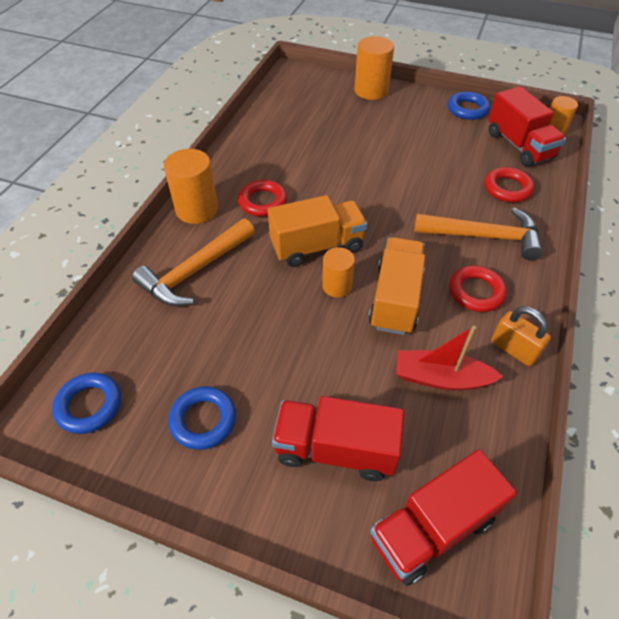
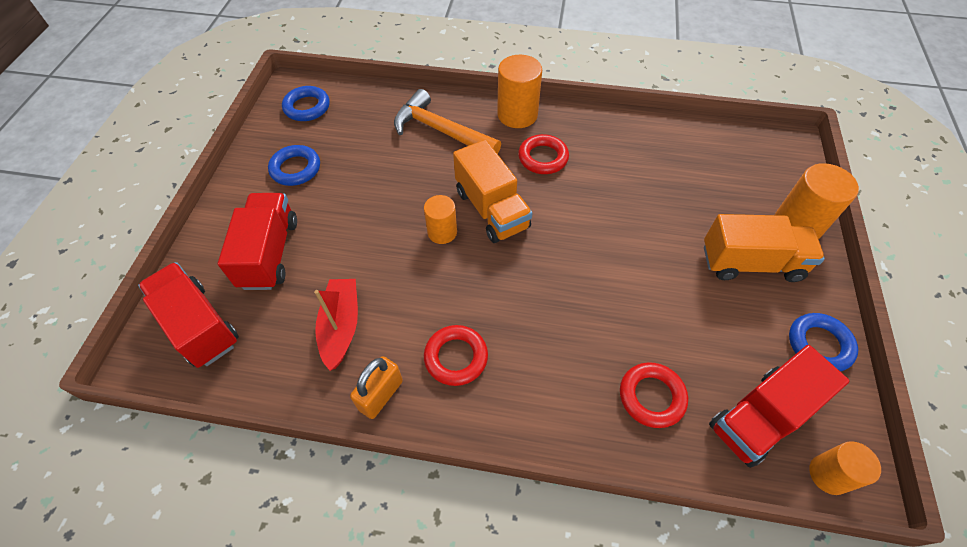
camera: 80 degrees right, 5 degrees up
orange truck [369,237,425,335] -> orange truck moved to [704,214,825,282]
orange hammer [415,207,543,260] -> none

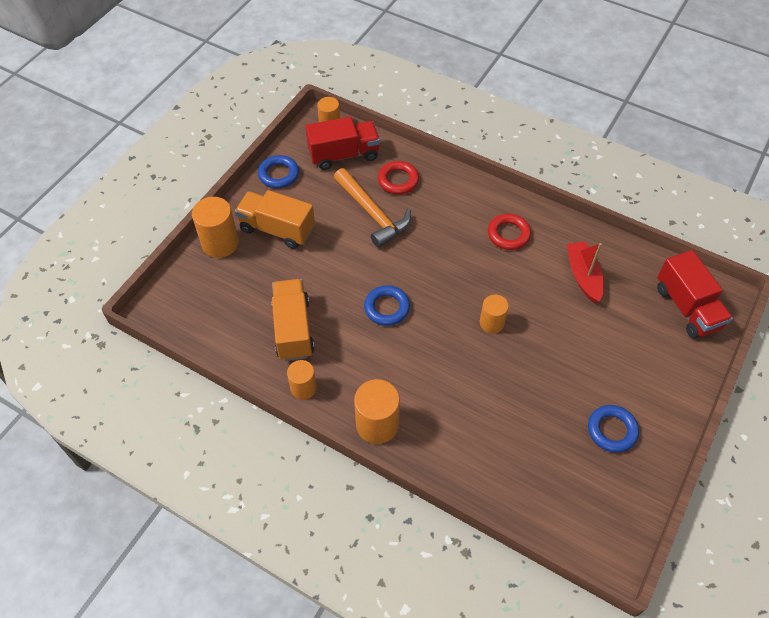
camera: 160 degrees left, 0 degrees up
red truck [218,193,297,290] -> none
blue ring [282,86,330,121] -> blue ring moved to [364,285,410,326]
red boat [314,279,358,371] -> red boat turned 150 degrees clockwise [567,241,604,303]
orange padlock [350,356,403,419] -> none
orange hammer [394,89,501,154] -> orange hammer moved to [334,168,411,248]
orange truck [453,140,533,243] -> orange truck moved to [271,279,314,361]
red ring [518,134,569,174] -> none
none -> orange cylinder [287,360,317,400]

